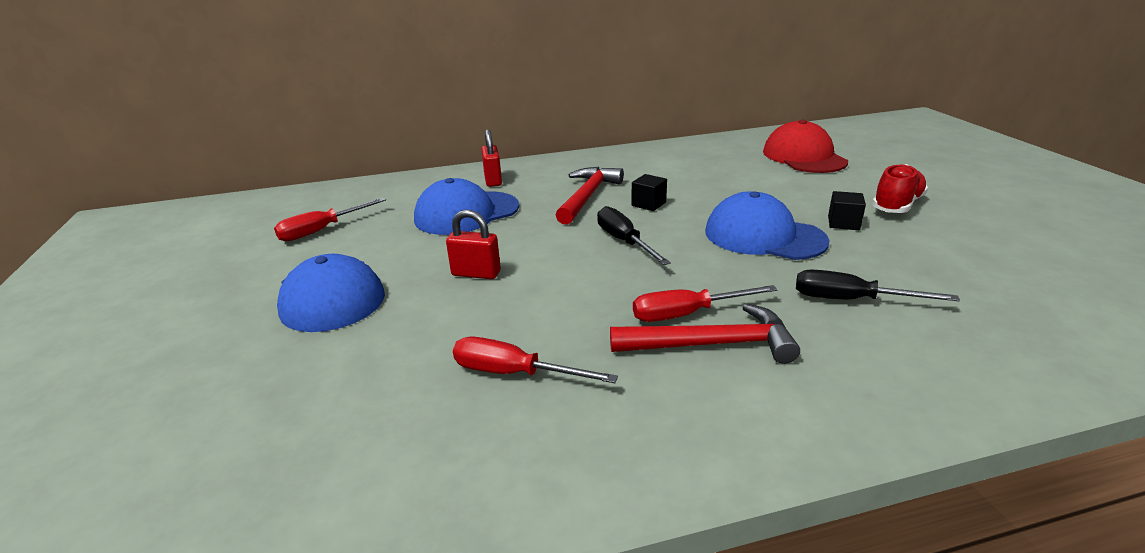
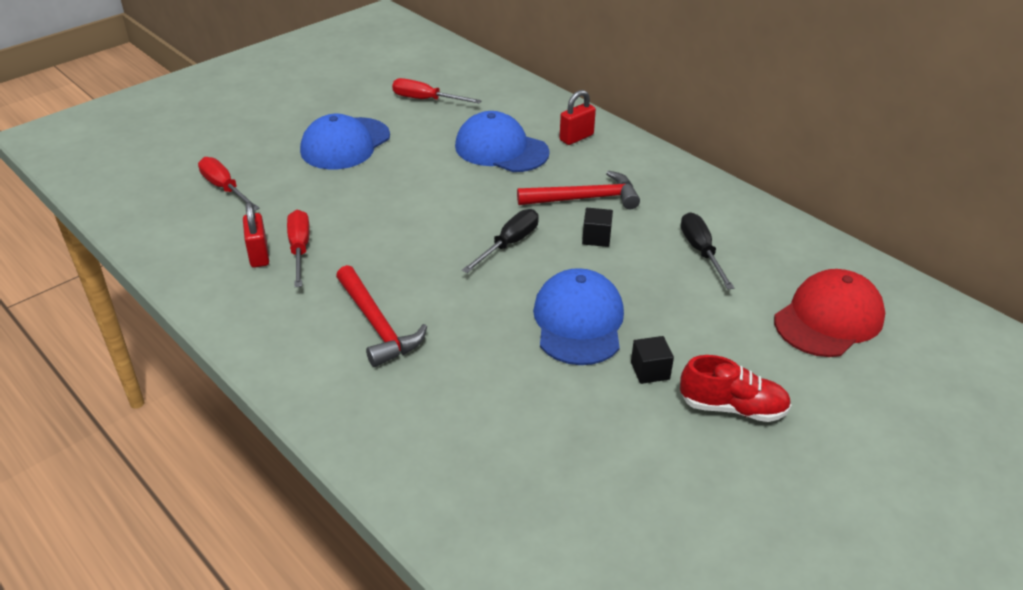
camera: 60 degrees right, 10 degrees up
red padlock [446,209,501,279] -> red padlock moved to [243,202,269,268]
red screwdriver [633,285,778,322] -> red screwdriver moved to [198,157,260,211]
black screwdriver [796,270,960,301] -> black screwdriver moved to [681,212,734,290]

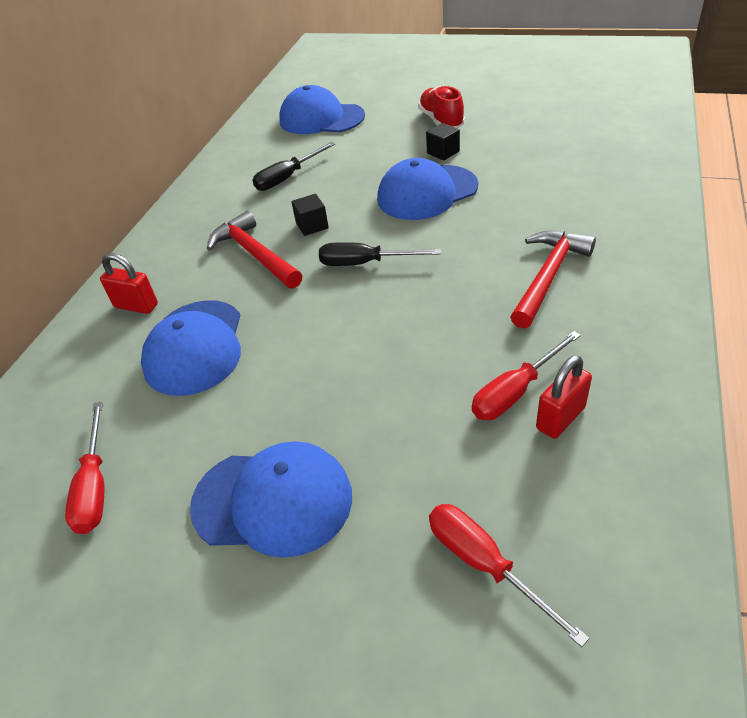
camera: 115 degrees left, 5 degrees up
red screwdriver [198,157,260,211] -> red screwdriver turned 120 degrees clockwise [429,504,589,647]
red cap [774,269,885,357] -> blue cap [279,85,365,134]

